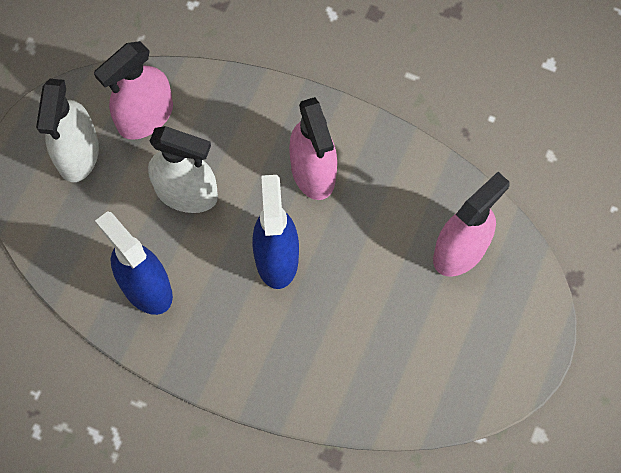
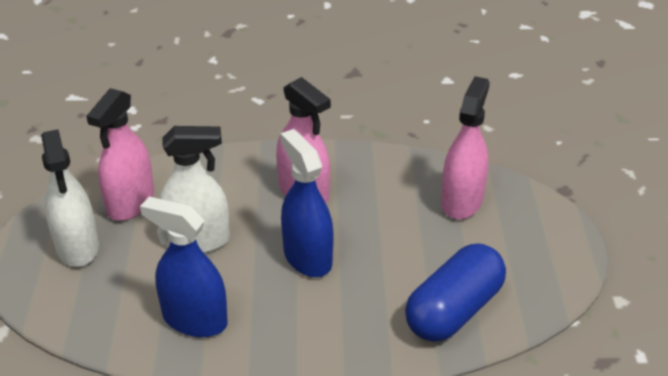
camera: 25 degrees left, 30 degrees down
none -> blue capsule [405,243,506,342]

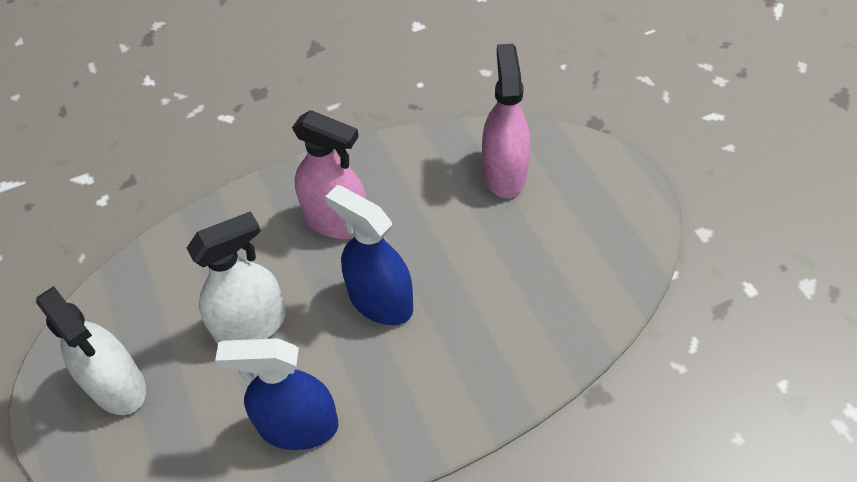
camera: 20 degrees left, 15 degrees up
pink spray bottle [86,88,154,221] -> none
blue capsule [405,243,506,342] -> none

